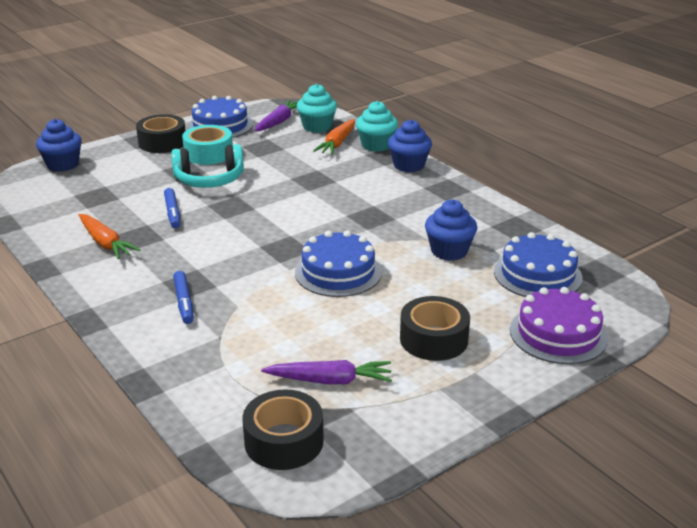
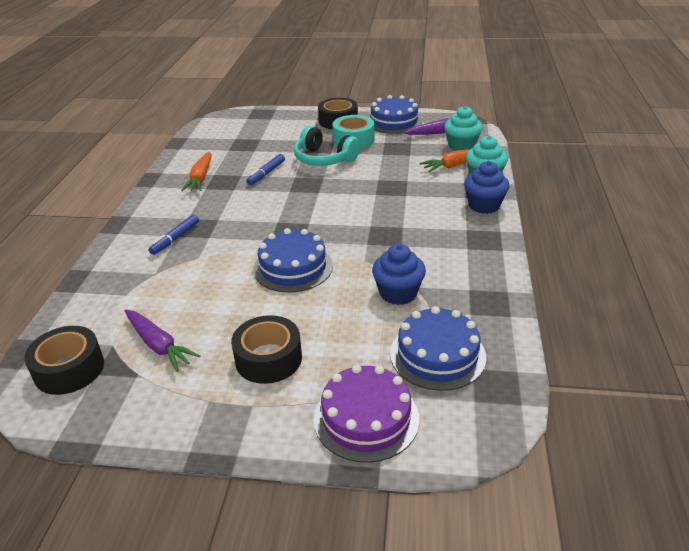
camera: 45 degrees right, 5 degrees up
blue cupcake [36,119,82,172] -> none

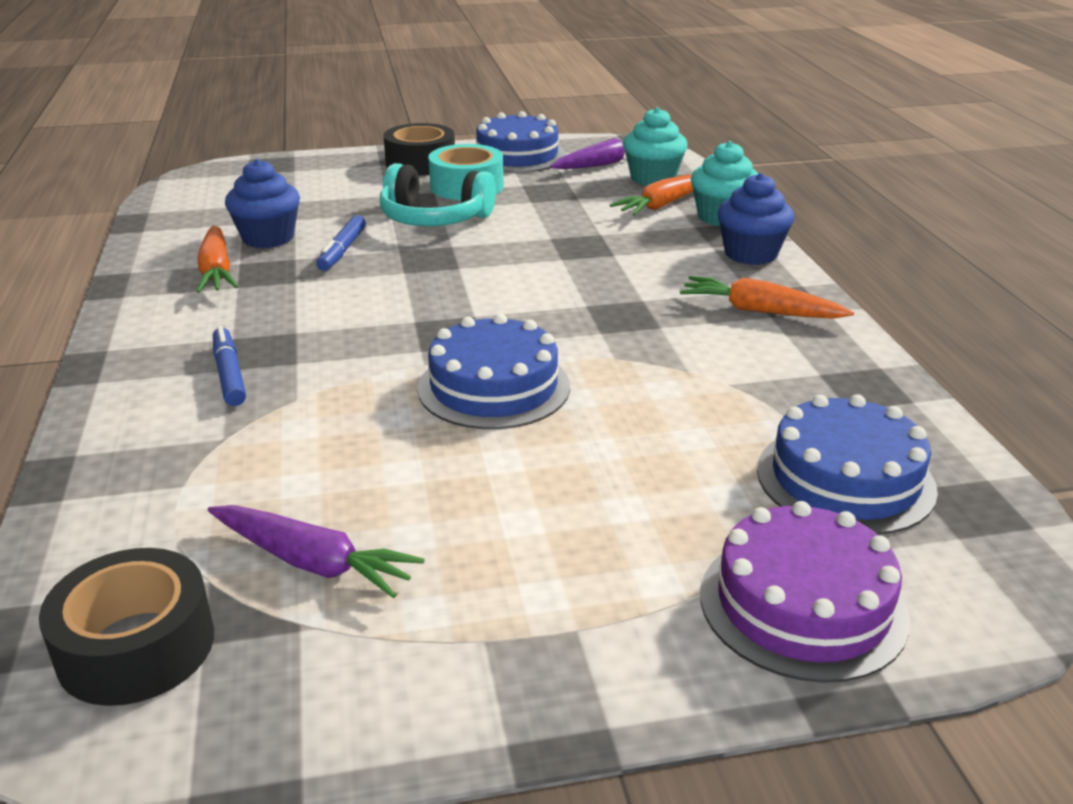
camera: 20 degrees left, 5 degrees down
blue marker [149,214,199,255] -> blue marker turned 150 degrees clockwise [213,326,246,406]
black tape [231,315,302,384] -> none
blue cupcake [372,244,426,305] -> blue cupcake moved to [225,159,300,248]
none -> orange carrot [680,276,854,319]

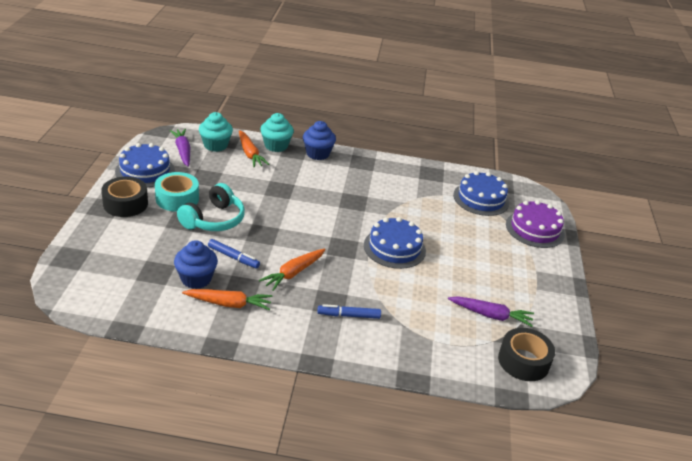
camera: 75 degrees left, 5 degrees up
purple carrot [208,505,425,598] -> purple carrot turned 60 degrees clockwise [448,296,534,327]
orange carrot [680,276,854,319] -> orange carrot moved to [259,249,325,291]

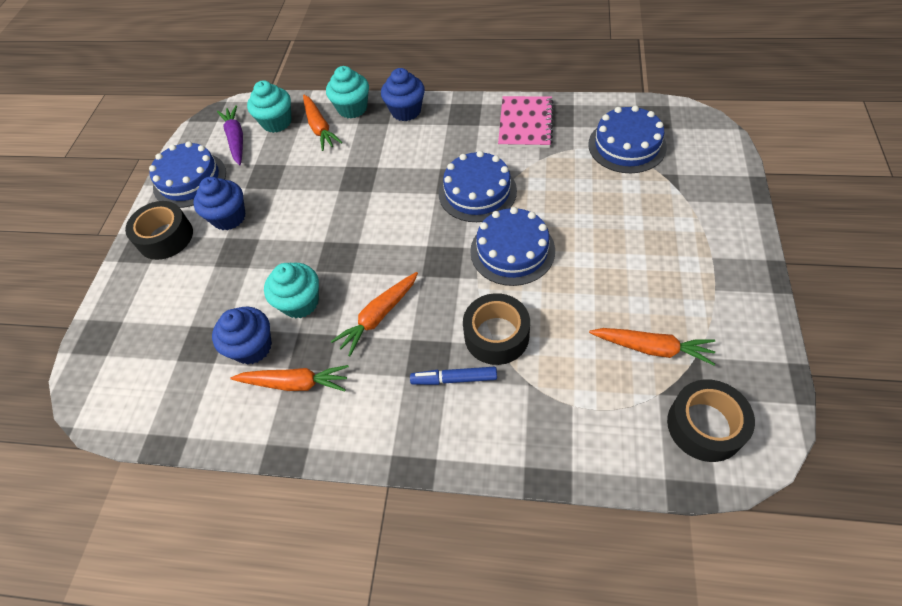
camera: 10 degrees right, 20 degrees up
turquoise tape [155,172,199,212] -> blue cupcake [193,177,245,230]
turquoise headphones [177,183,245,231] -> none
blue marker [208,239,260,268] -> turquoise cupcake [264,263,319,318]
purple carrot [448,296,534,327] -> orange carrot [589,328,715,365]
purple cake [506,200,565,248] -> none
none -> blue cake [439,151,517,222]
none -> black tape [463,293,530,365]
none -> pink notebook [498,96,554,148]

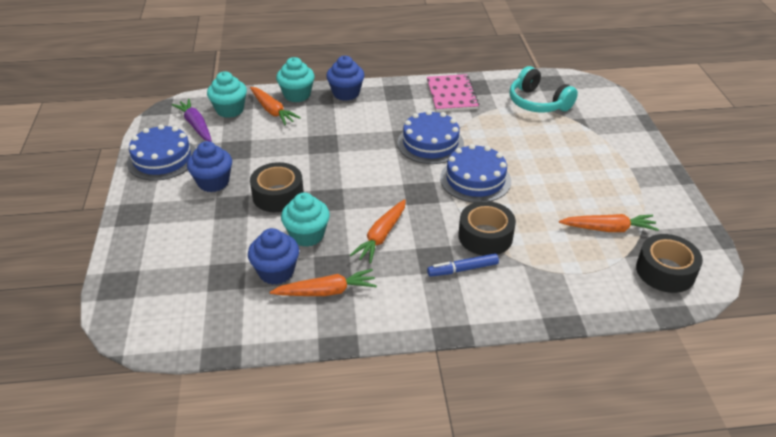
camera: 20 degrees left, 15 degrees down
black tape [125,201,193,260] -> black tape moved to [250,162,304,212]
blue cake [588,105,667,173] -> turquoise headphones [510,66,578,113]

